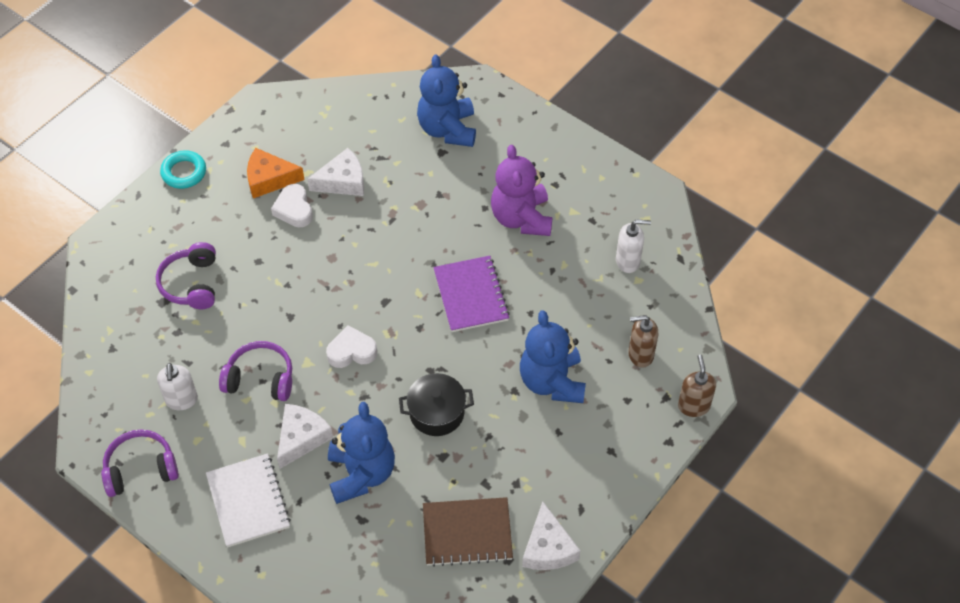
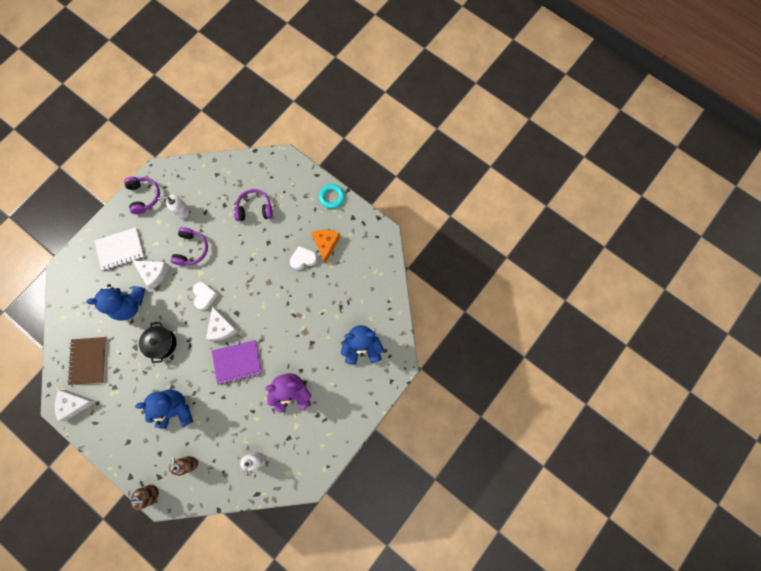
camera: 90 degrees right, 20 degrees up
white cheese [307,148,364,196] -> white cheese moved to [206,306,238,341]

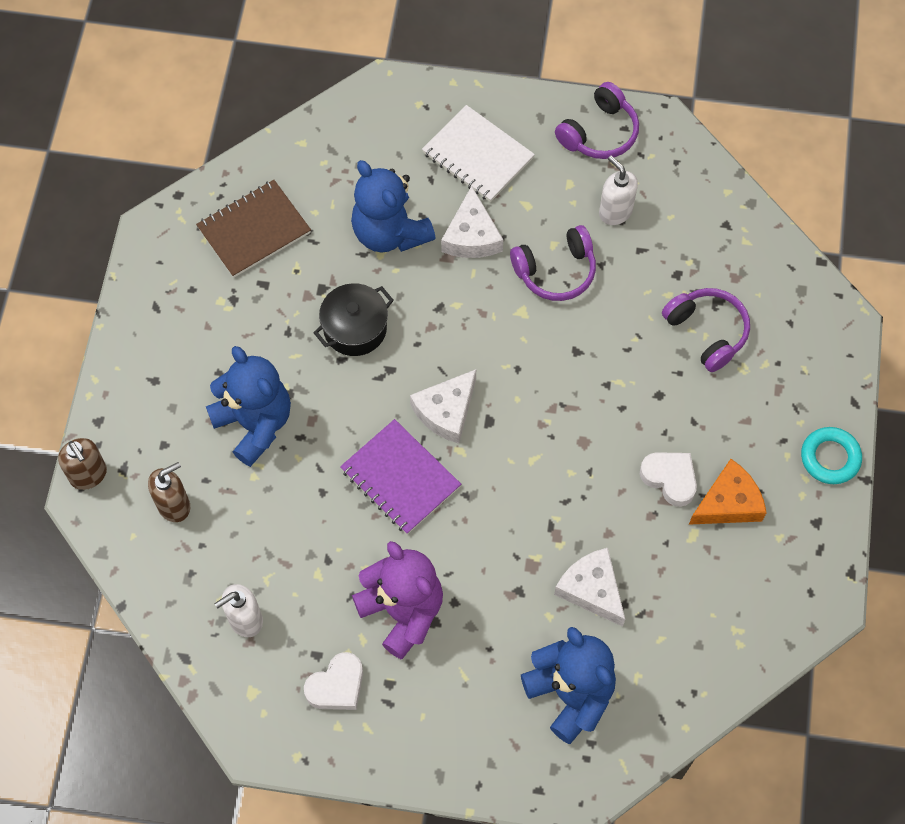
camera: 60 degrees right, 10 degrees down
white cheese [55,390,97,422] -> white cheese moved to [554,548,625,627]
white heart [193,282,218,310] -> white heart moved to [304,652,363,710]

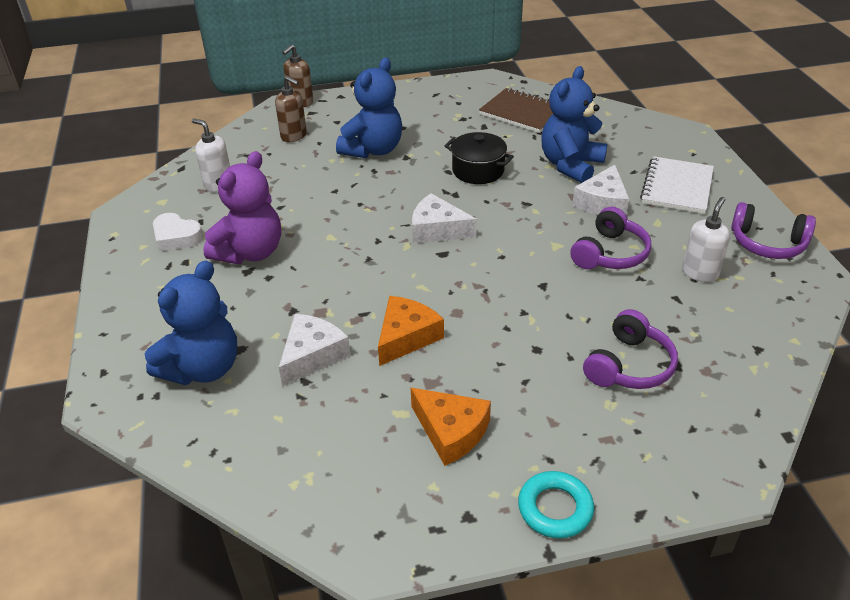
camera: 70 degrees right, 25 degrees down
purple notebook [340,419,461,534] -> none
white cheese [441,186,503,258] -> white cheese turned 45 degrees counterclockwise [572,165,629,216]
purple headphones [510,225,596,301] -> purple headphones turned 105 degrees counterclockwise [570,207,651,269]
white heart [640,452,697,507] -> none
none -> orange cheese [378,296,444,366]

